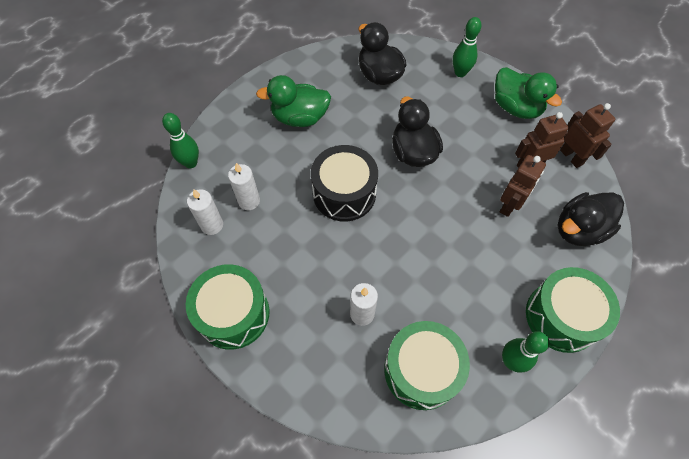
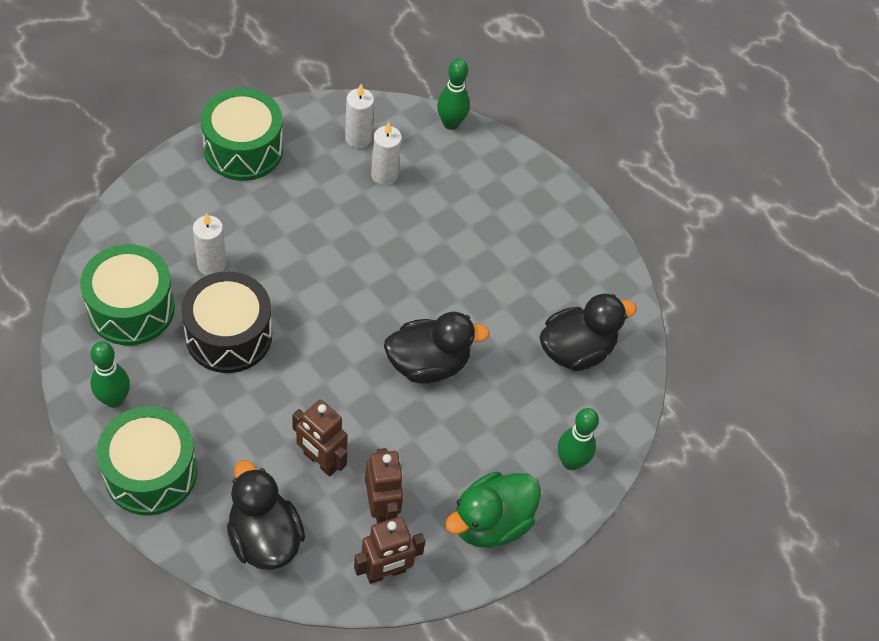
camera: 90 degrees right, 5 degrees down
green duck [256,75,331,127] -> none
black drum [311,145,378,222] -> black drum moved to [181,271,272,373]

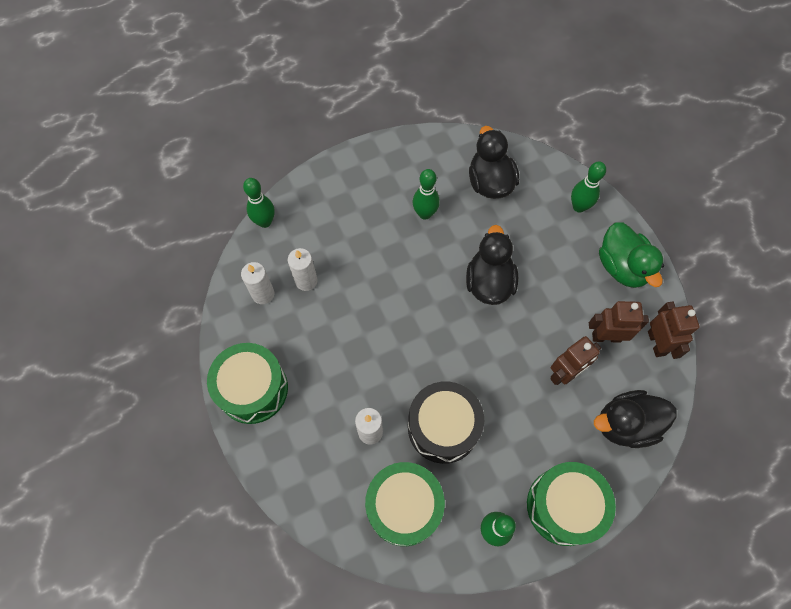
camera: 70 degrees left, 10 degrees up
none -> green bowling pin [413,169,440,220]

